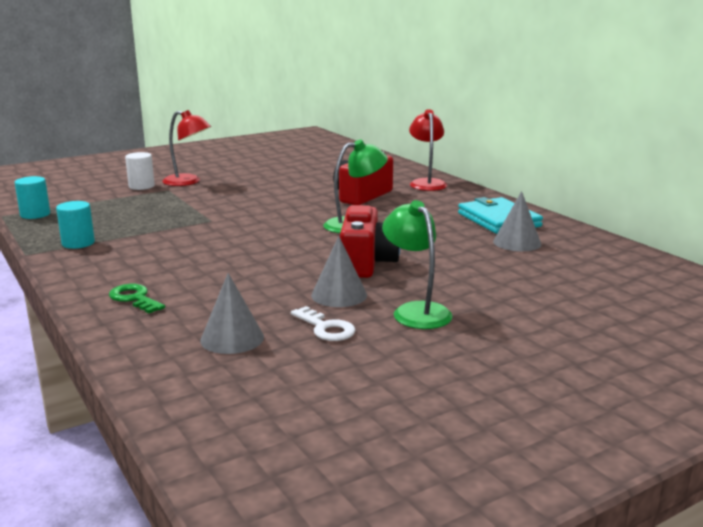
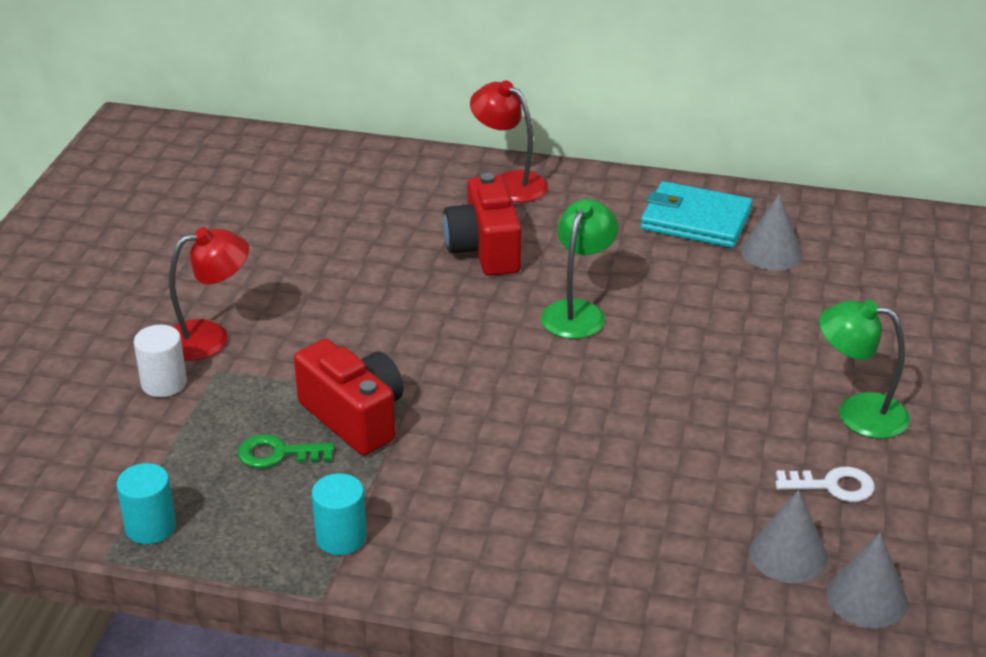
camera: 45 degrees left, 15 degrees up
green key [109,284,165,314] -> green key moved to [238,434,334,468]
grey cone [311,236,367,307] -> grey cone moved to [826,532,908,628]
red camera [340,205,401,278] -> red camera moved to [294,339,404,455]

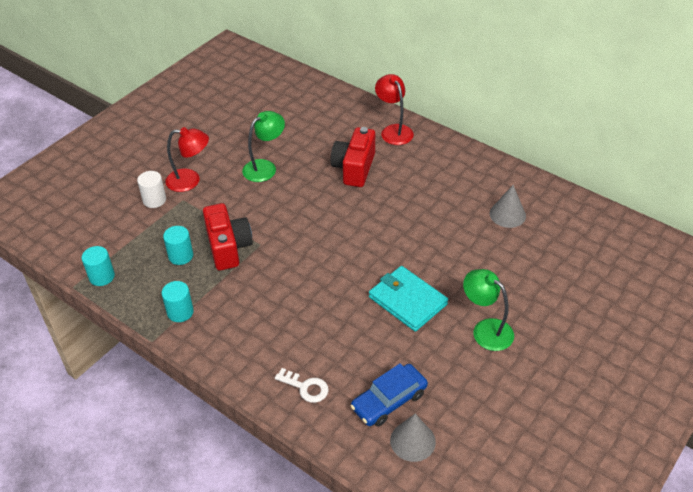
camera: 25 degrees right, 10 degrees up
green key [238,434,334,468] -> turquoise cylinder [163,226,193,265]
green lamp [541,199,618,339] -> green lamp moved to [242,111,285,182]
turquoise wallet [641,181,753,248] -> turquoise wallet moved to [369,266,448,332]
grey cone [749,490,828,583] -> blue car [351,363,428,427]
white key [776,467,875,502] -> white key moved to [275,368,329,403]

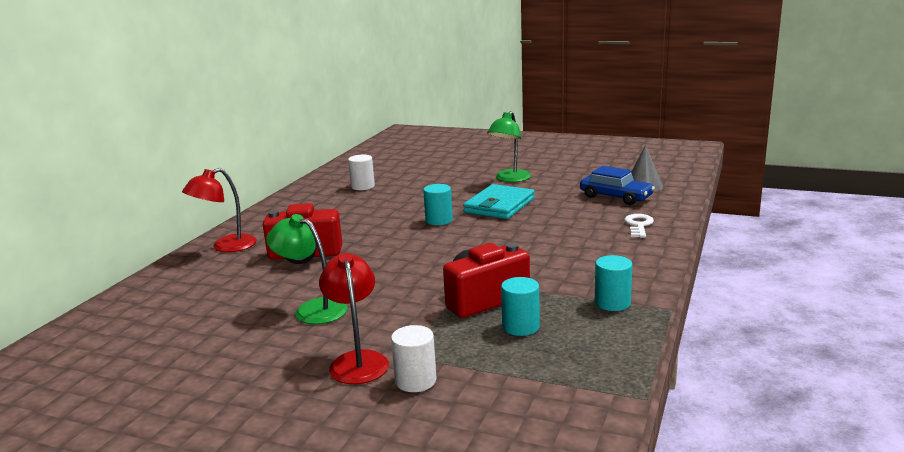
camera: 105 degrees left, 25 degrees down
turquoise cylinder [81,246,115,286] -> turquoise cylinder moved to [423,184,453,225]
grey cone [490,185,526,228] -> white cylinder [348,155,375,190]

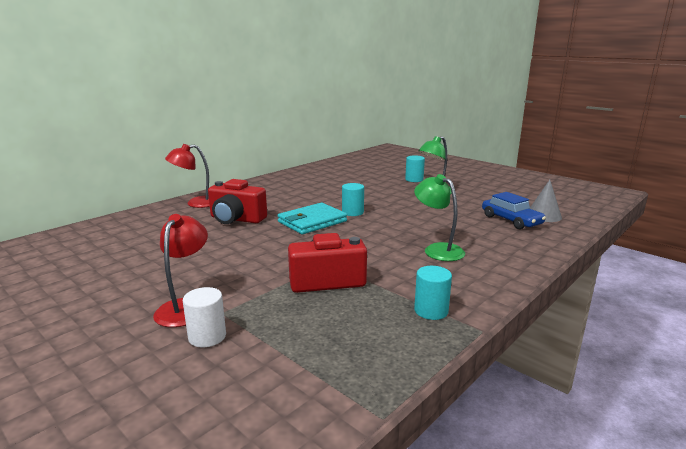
camera: 20 degrees right, 0 degrees up
green lamp [266,214,347,324] -> green lamp moved to [414,174,465,261]
white cylinder [348,155,375,190] -> none
turquoise wallet [463,184,535,219] -> turquoise wallet moved to [277,203,347,234]
turquoise cylinder [501,277,540,336] -> turquoise cylinder moved to [405,155,425,182]
white key [624,214,654,238] -> none

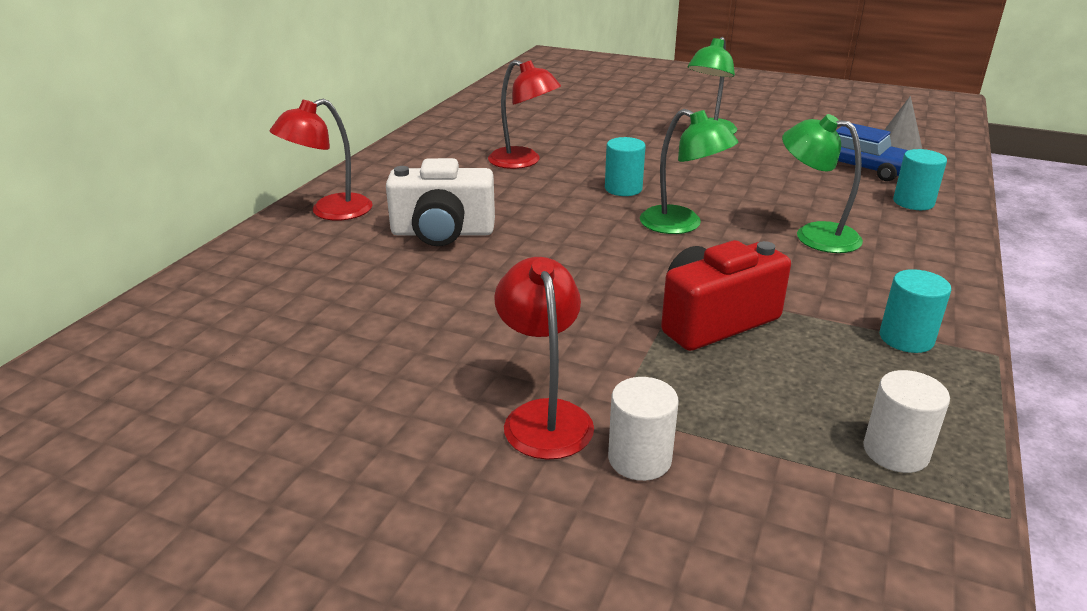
camera: 20 degrees left, 10 degrees up
red camera [208,179,267,224] -> white camera [386,158,495,246]
turquoise wallet [277,203,347,234] -> none
turquoise cylinder [405,155,425,182] -> turquoise cylinder moved to [893,149,947,210]
none -> red lamp [488,60,561,169]
none -> green lamp [640,109,738,234]
none -> white cylinder [864,370,950,473]

